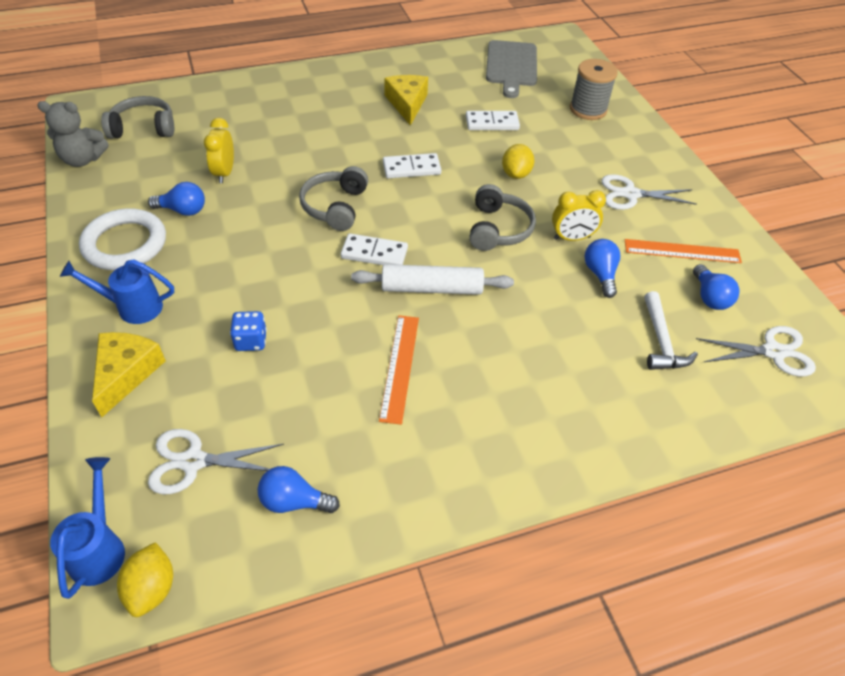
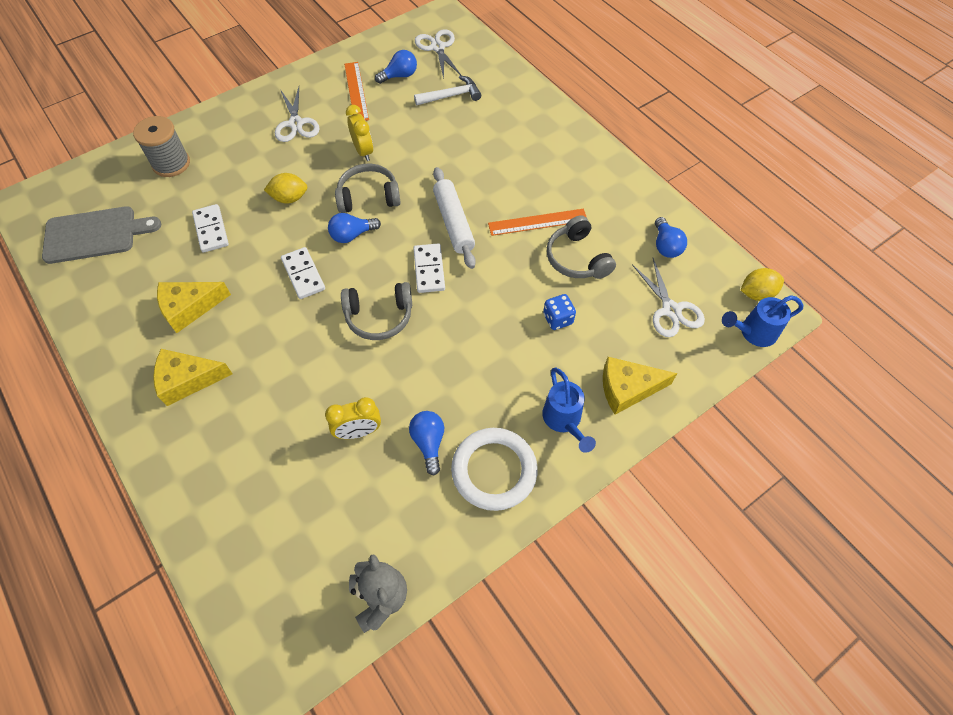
camera: 105 degrees left, 10 degrees up
grey headphones [101,96,174,139] -> grey headphones moved to [547,215,616,279]
blue light bulb [584,239,620,298] -> blue light bulb moved to [328,213,381,243]
none -> yellow cheese [153,349,232,406]

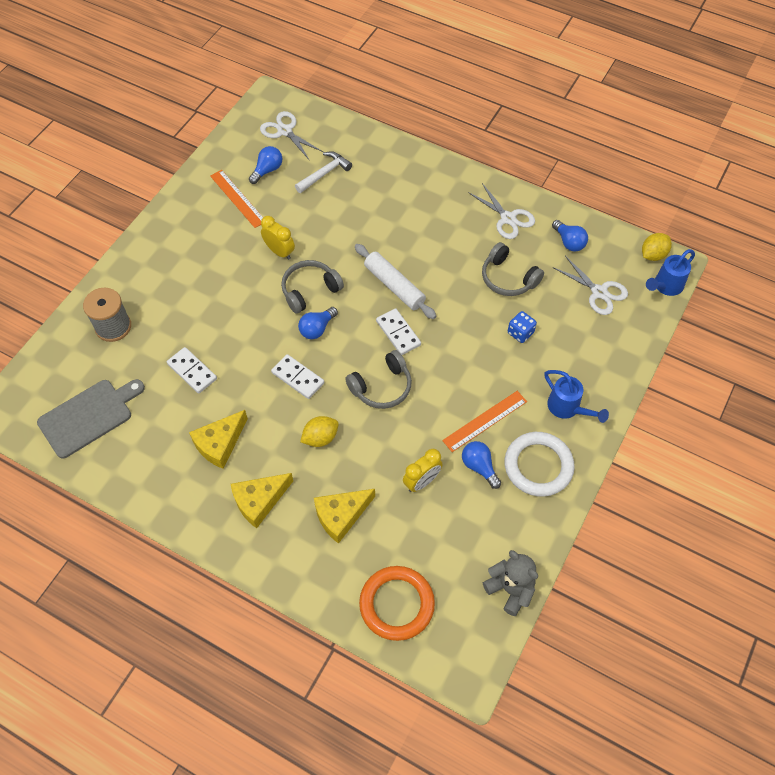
camera: 25 degrees left, 0 degrees up
yellow lemon [264,173,308,204] -> yellow lemon moved to [300,416,339,447]
white scissors [275,87,320,142] -> white scissors moved to [468,183,535,239]
orange ruler [488,209,587,236] -> orange ruler moved to [442,391,527,452]
yellow cheese [603,357,677,415] -> yellow cheese moved to [314,489,375,544]
none -> orange ring [359,566,435,641]

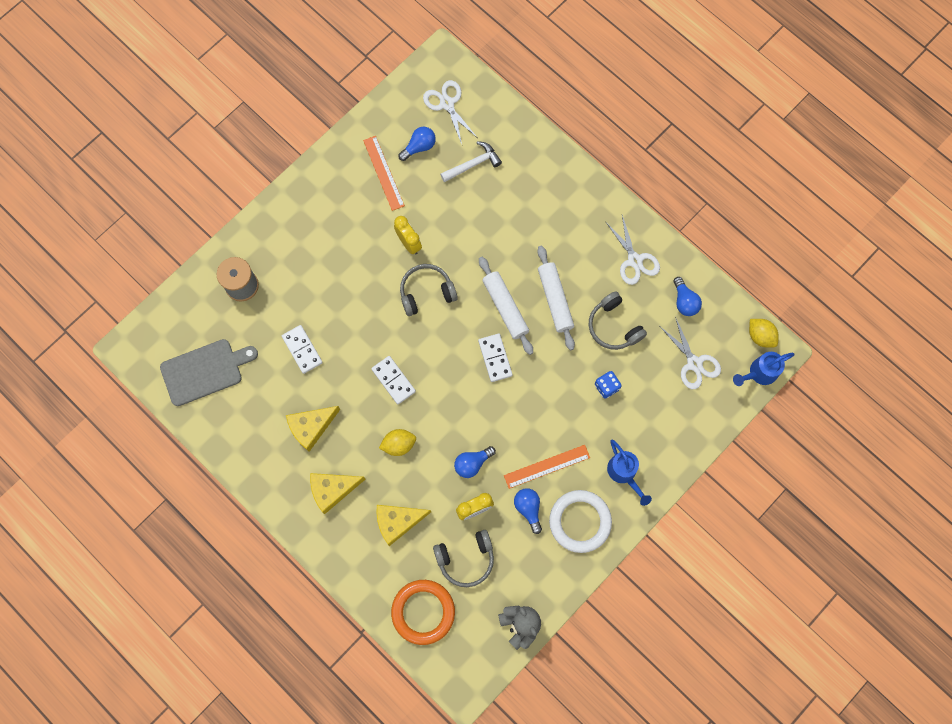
camera: 15 degrees right, 15 degrees up
blue light bulb [298,307,338,339] -> blue light bulb moved to [454,446,496,478]
grey headphones [345,350,412,409] -> grey headphones moved to [433,530,494,587]
yellow lemon [642,233,672,261] -> yellow lemon turned 75 degrees clockwise [749,319,779,348]
none -> white rolling pin [537,246,575,350]

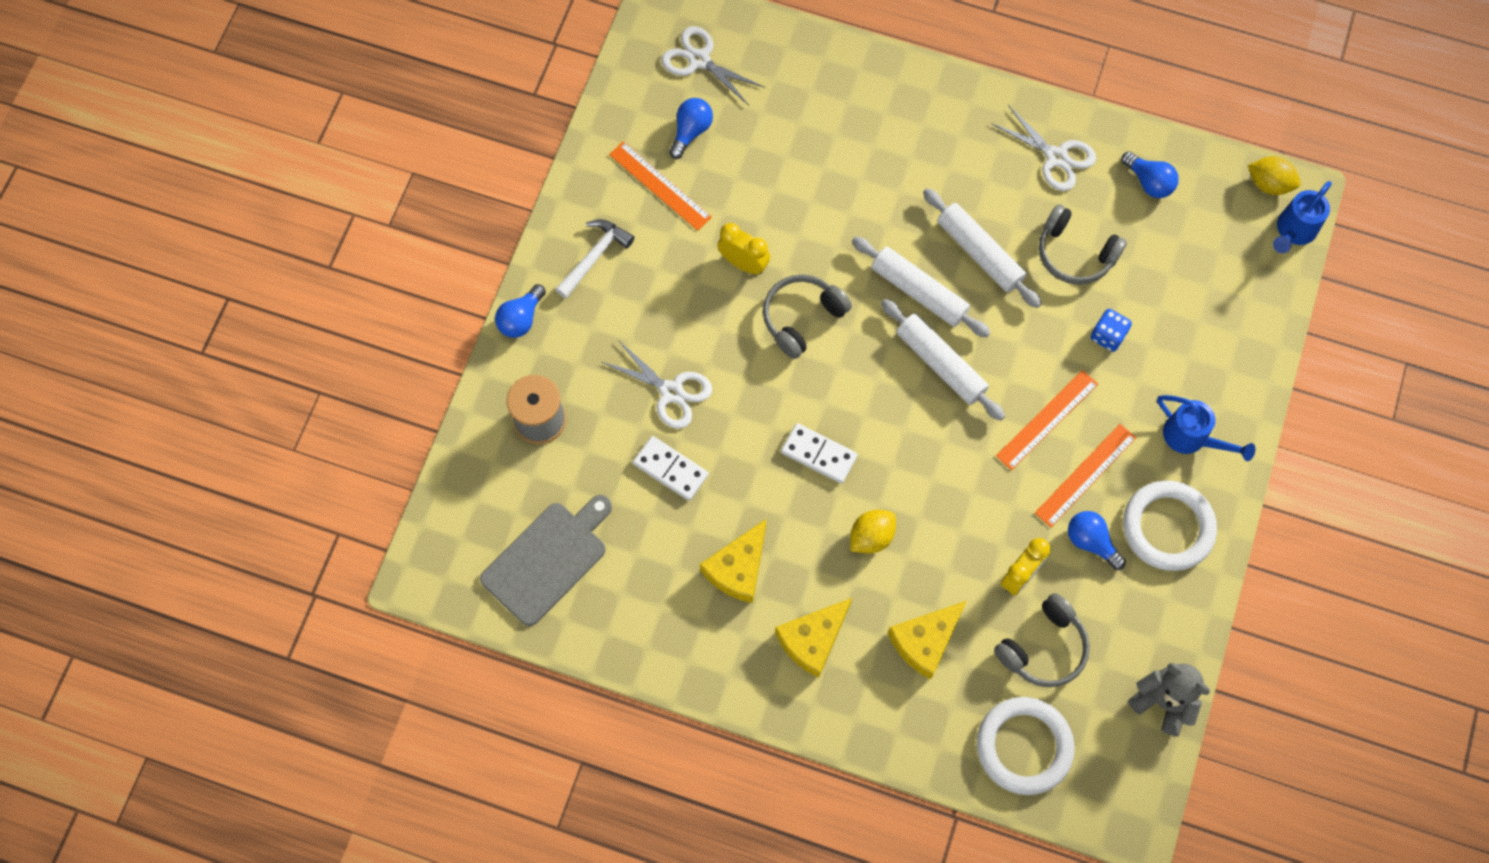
camera: 25 degrees left, 5 degrees down
orange ring [391,580,455,645] -> white ring [977,697,1075,795]
white hammer [440,141,502,182] -> white hammer moved to [555,219,635,299]
blue light bulb [454,446,496,478] -> blue light bulb moved to [495,284,546,338]
white domino [478,333,513,382] -> white rolling pin [881,299,1005,421]
white scissors [661,317,721,389] -> white scissors moved to [602,340,712,429]
none -> orange ruler [996,370,1098,470]

